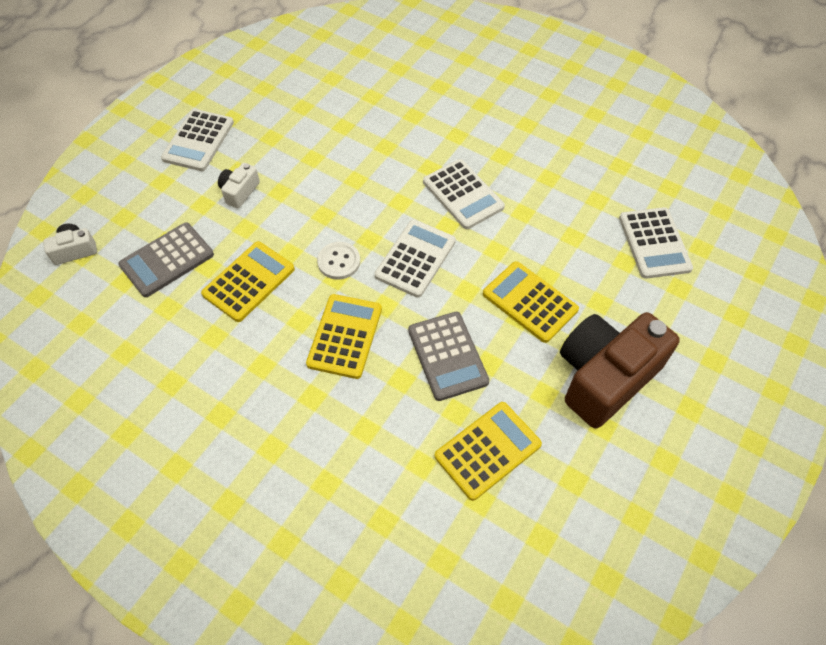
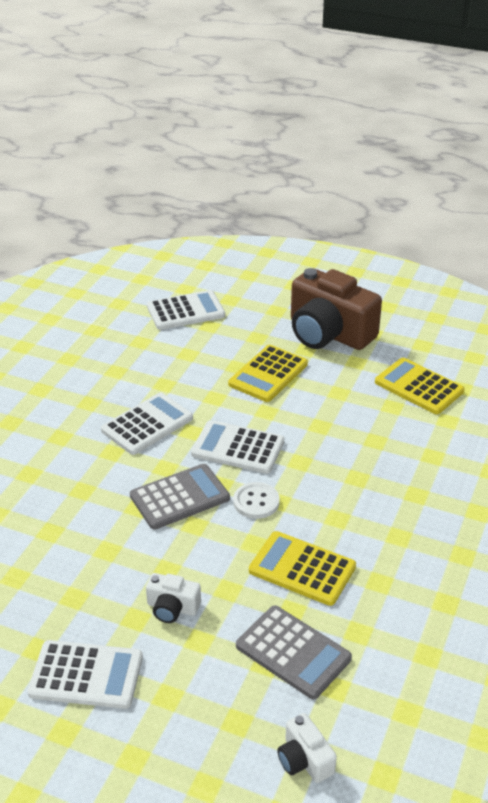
camera: 100 degrees left, 20 degrees down
yellow calculator [306,294,382,379] -> none
grey calculator [408,312,490,401] -> grey calculator moved to [130,464,230,530]

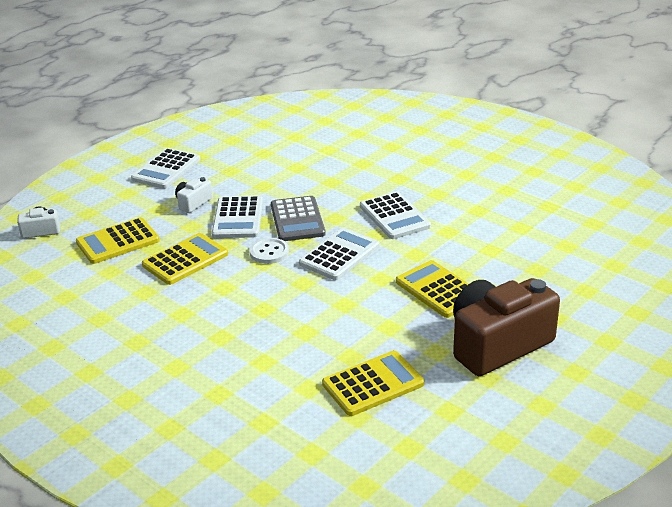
camera: 110 degrees right, 5 degrees down
white calculator [147,290,225,330] -> white calculator moved to [212,196,263,238]
grey calculator [236,605,352,699] -> yellow calculator [76,217,160,264]

